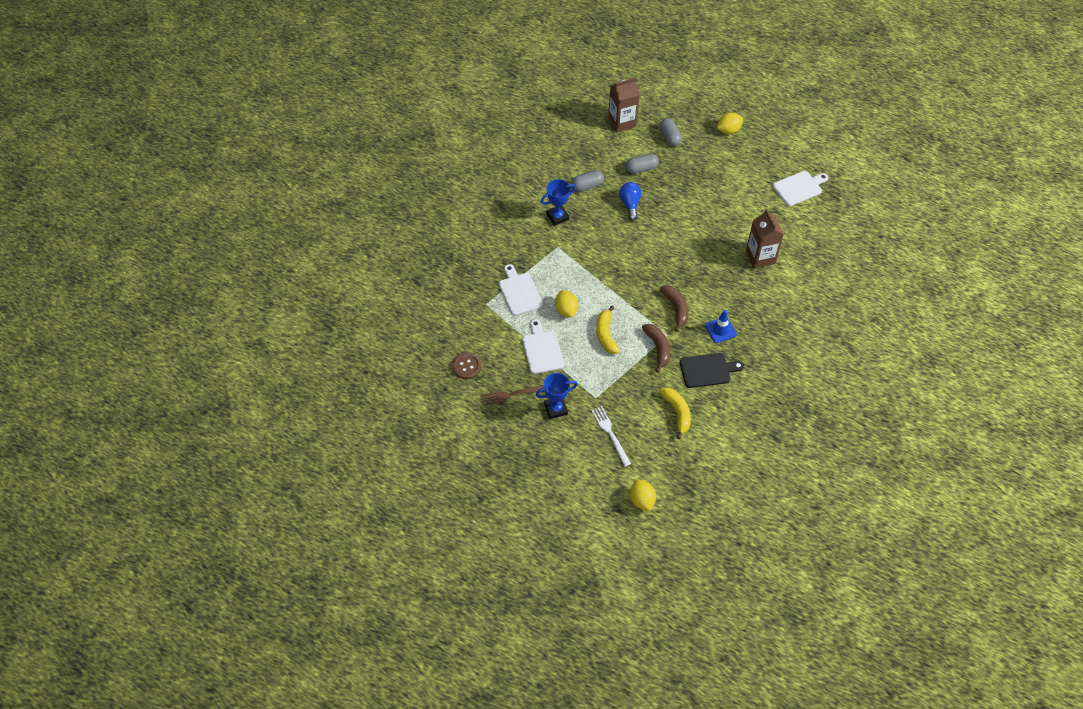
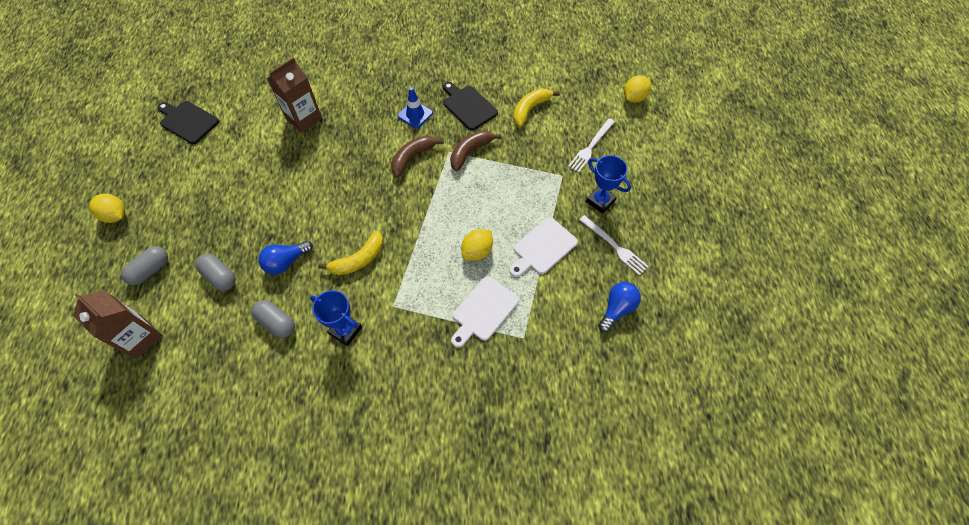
camera: 120 degrees left, 5 degrees up
brown button [452,353,481,379] -> blue light bulb [598,282,641,332]
brown fork [480,385,544,405] -> white fork [579,215,649,276]
yellow banana [596,306,620,354] -> yellow banana moved to [318,231,383,275]
white cutting board [773,171,828,206] -> black cutting board [157,101,219,144]

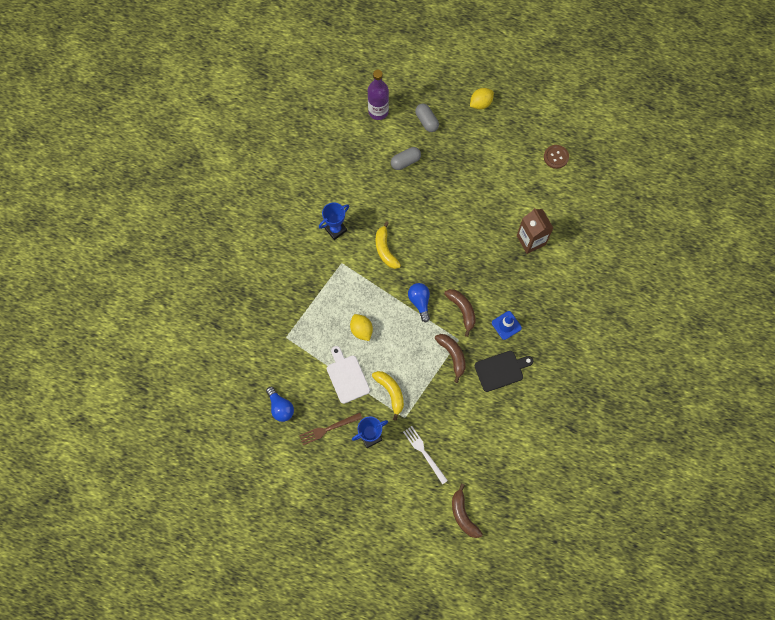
camera: 110 degrees right, 10 degrees up
brown carton [73,290,163,360] -> purple bottle [368,70,389,120]
black cutting board [157,101,219,144] -> brown button [544,145,569,169]
grey capsule [252,300,295,338] -> none
blue light bulb [258,241,313,275] -> blue light bulb moved to [408,283,430,322]
white cutting board [451,276,519,348] -> none
yellow banana [513,88,560,127] -> yellow banana moved to [372,371,404,421]
white fork [579,215,649,276] -> brown fork [299,413,362,445]
yellow lemon [624,75,651,103] -> brown banana [452,484,483,538]

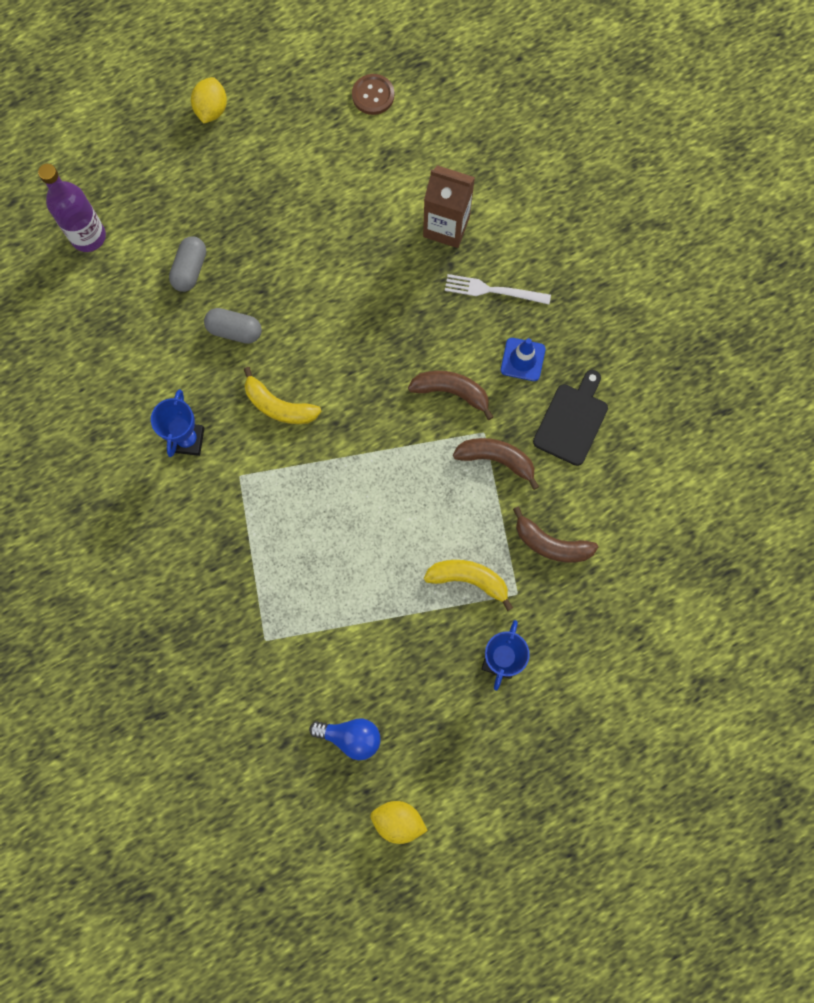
camera: 45 degrees left, 5 degrees up
brown fork [299,413,362,445] -> none
white cutting board [327,346,370,404] -> none
yellow lemon [350,314,373,341] -> yellow lemon moved to [370,801,428,844]
white fork [403,426,448,485] -> white fork moved to [445,274,551,304]
blue light bulb [408,283,430,322] -> none
grey capsule [415,103,439,132] -> grey capsule moved to [204,308,262,344]
brown banana [452,484,483,538] -> brown banana moved to [513,507,598,562]

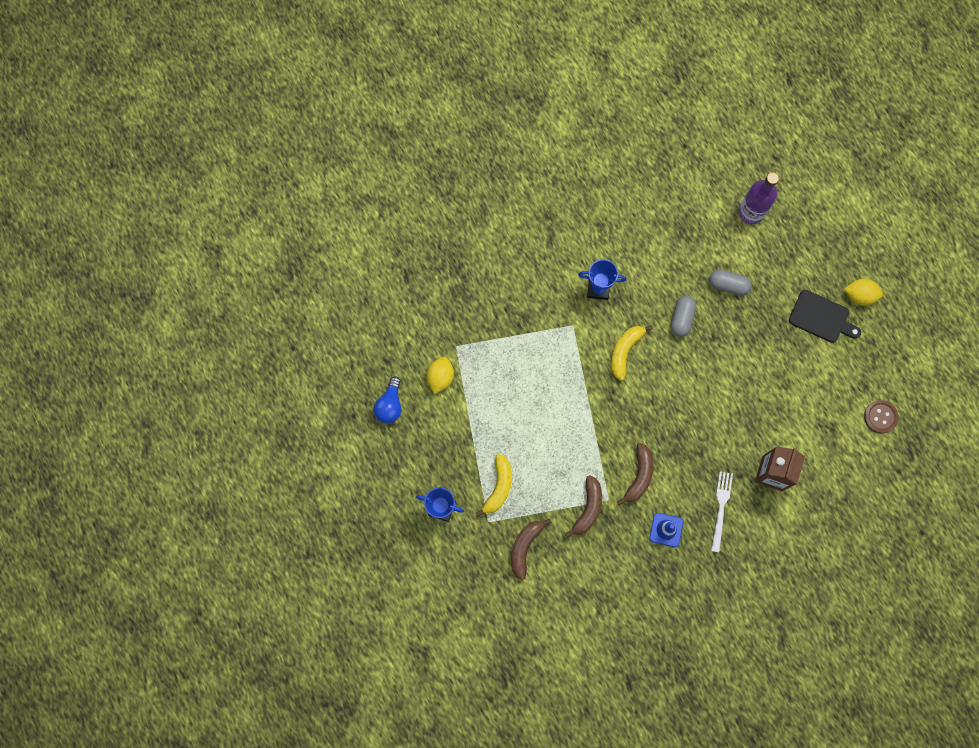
camera: 90 degrees right, 0 degrees up
yellow lemon [370,801,428,844] -> yellow lemon moved to [426,357,454,394]
black cutting board [533,370,608,466] -> black cutting board moved to [789,290,861,343]

